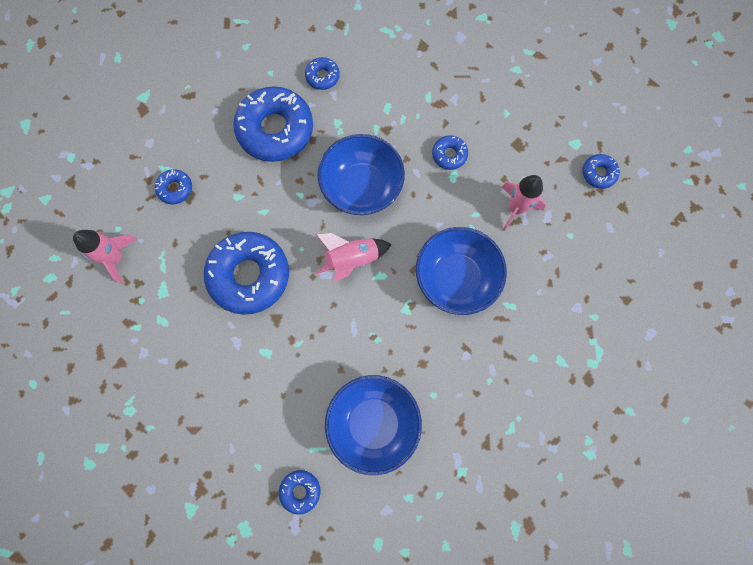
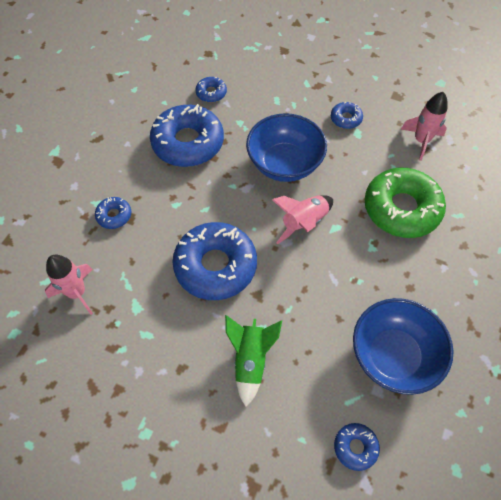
camera: 20 degrees left, 15 degrees down
blue bowl [416,227,507,315] -> green donut [365,168,446,238]
blue donut [582,154,620,189] -> none
none -> green rocket [225,315,282,407]

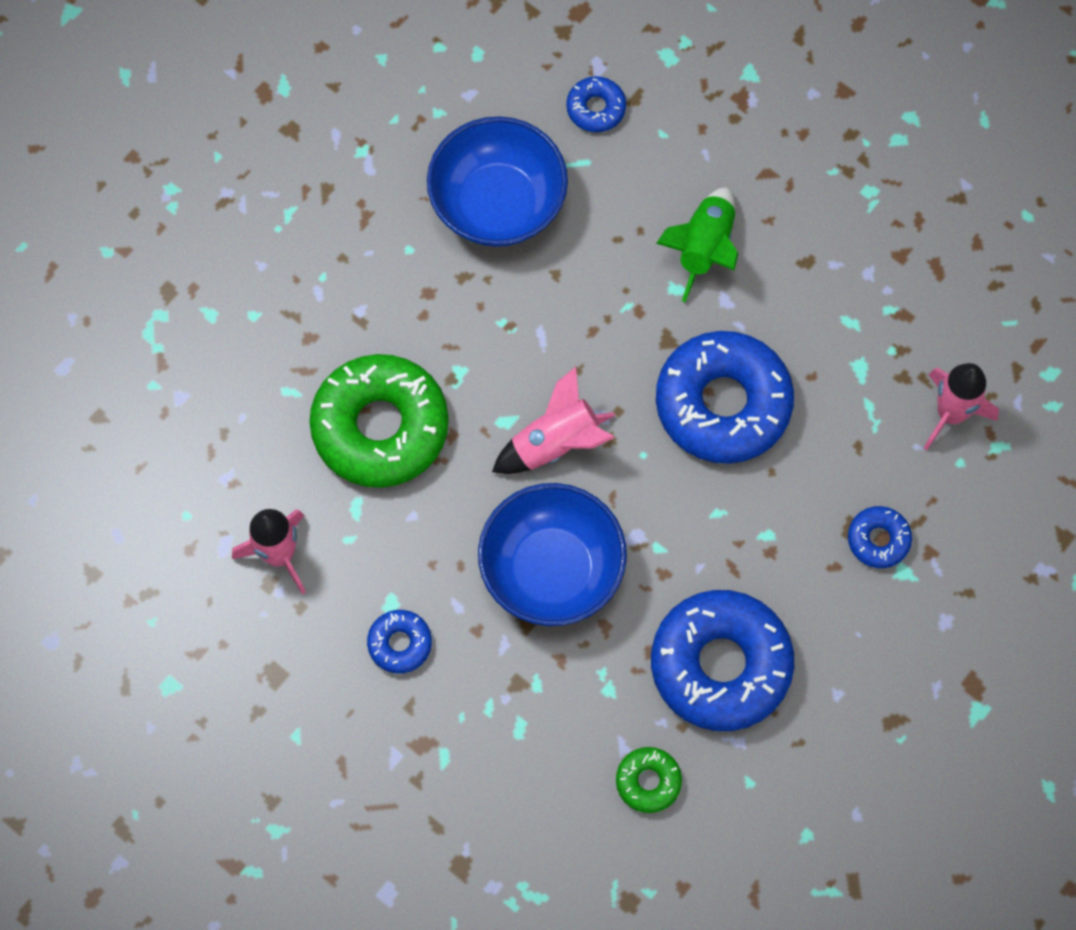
camera: 165 degrees left, 10 degrees up
blue donut [195,77,227,102] -> green donut [616,747,682,813]

